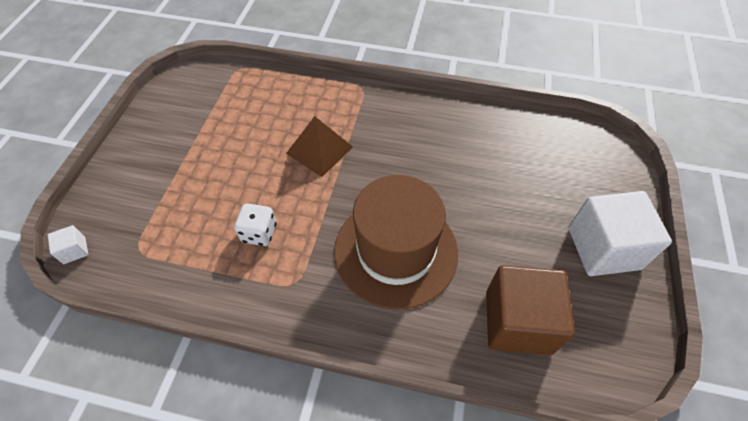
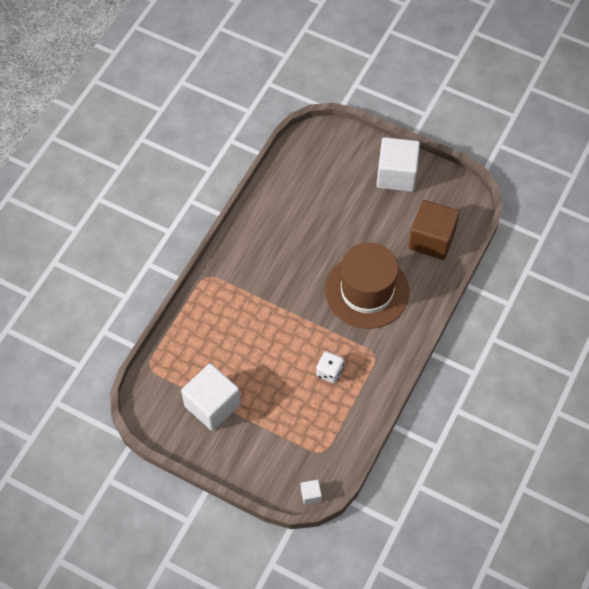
camera: 75 degrees left, 5 degrees up
brown pyramid [286,116,353,177] -> none
none -> white cube [181,363,241,431]

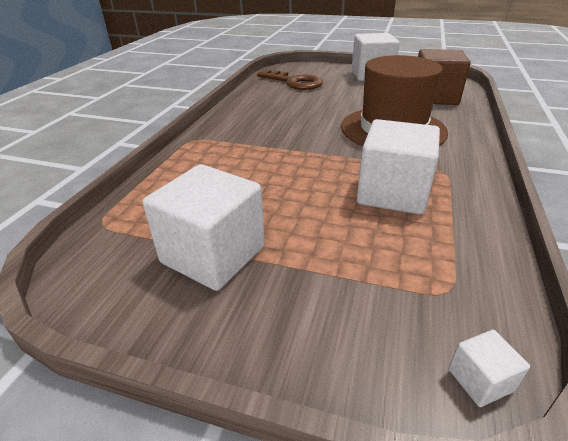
camera: 10 degrees left, 25 degrees down
white dice [316,351,344,383] -> white cube [357,119,440,215]
none -> brown key [257,70,323,90]

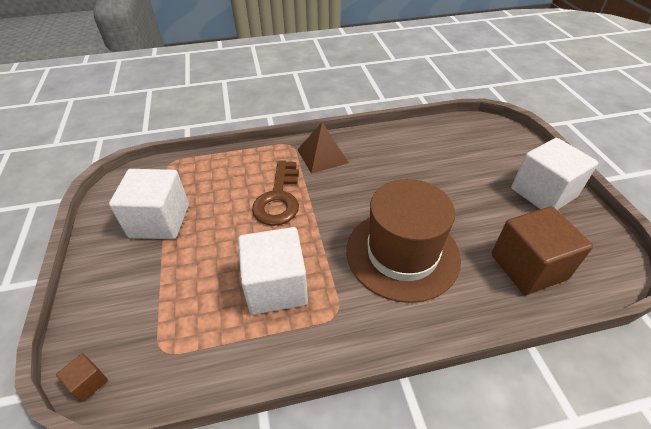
camera: 60 degrees right, 10 degrees up
brown key [257,70,323,90] -> brown key moved to [252,160,299,226]
white cube [448,330,530,407] -> brown cube [56,353,108,402]
none -> brown pyramid [297,123,349,174]

